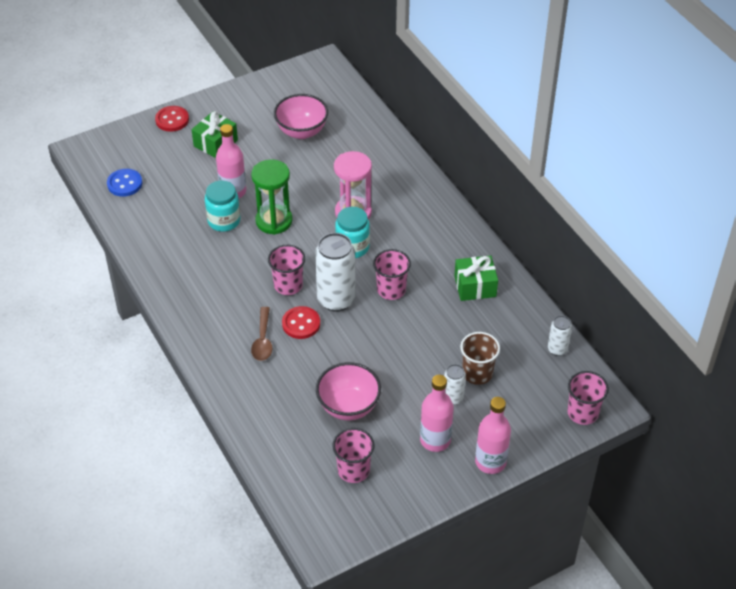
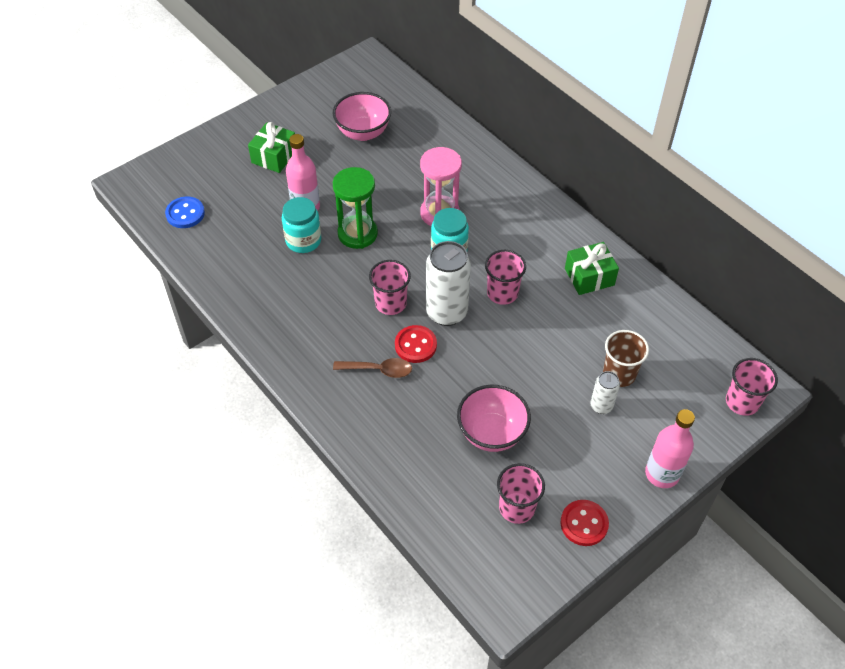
camera: 10 degrees left, 5 degrees up
red button [155,106,189,132] -> red button moved to [560,500,609,546]
brown spoon [251,307,272,361] -> brown spoon turned 75 degrees counterclockwise [333,358,412,378]
pink bottle [420,375,454,452] -> none
white can [548,315,572,356] -> none

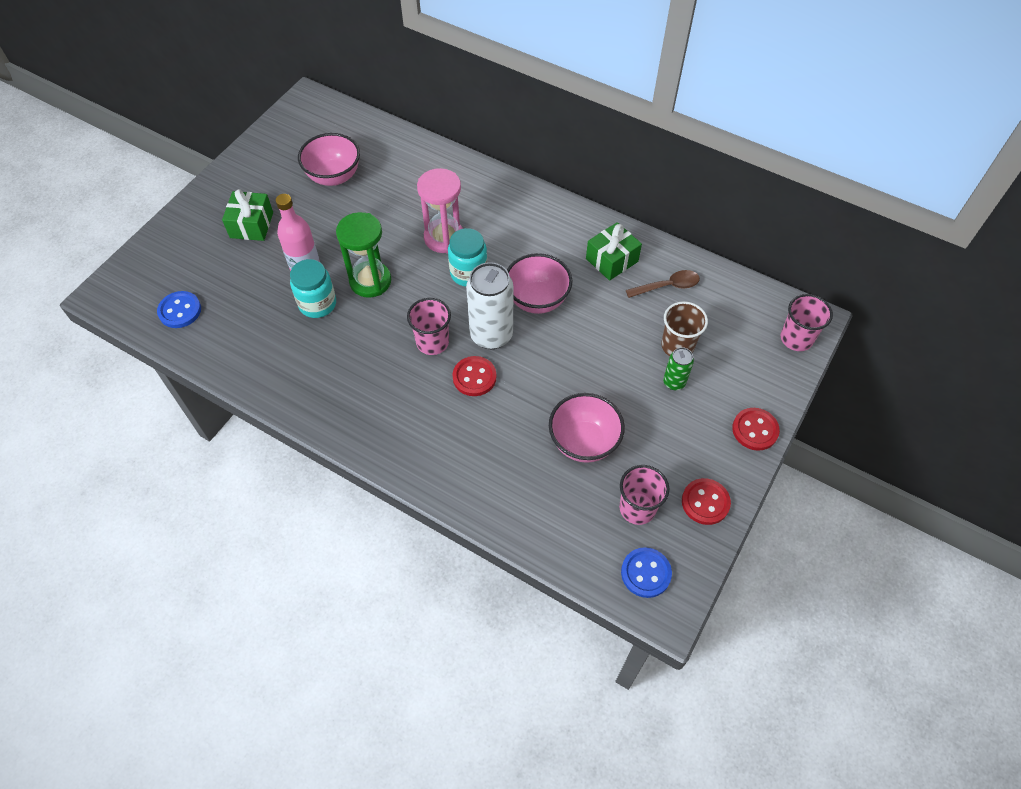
camera: 20 degrees left, 5 degrees up
brown spoon [333,358,412,378] -> brown spoon moved to [626,270,700,298]
pink cup [485,250,526,305] -> pink bowl [507,253,573,314]
white can [590,371,620,414] -> green can [663,347,694,390]
pink bottle [645,409,695,488] -> red button [732,408,780,451]
none -> blue button [621,547,672,598]

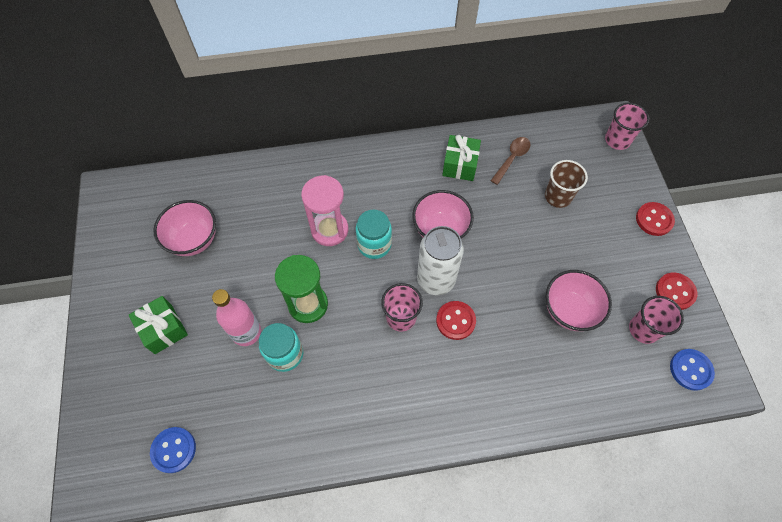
camera: 40 degrees left, 5 degrees up
green can [663,347,694,390] -> none

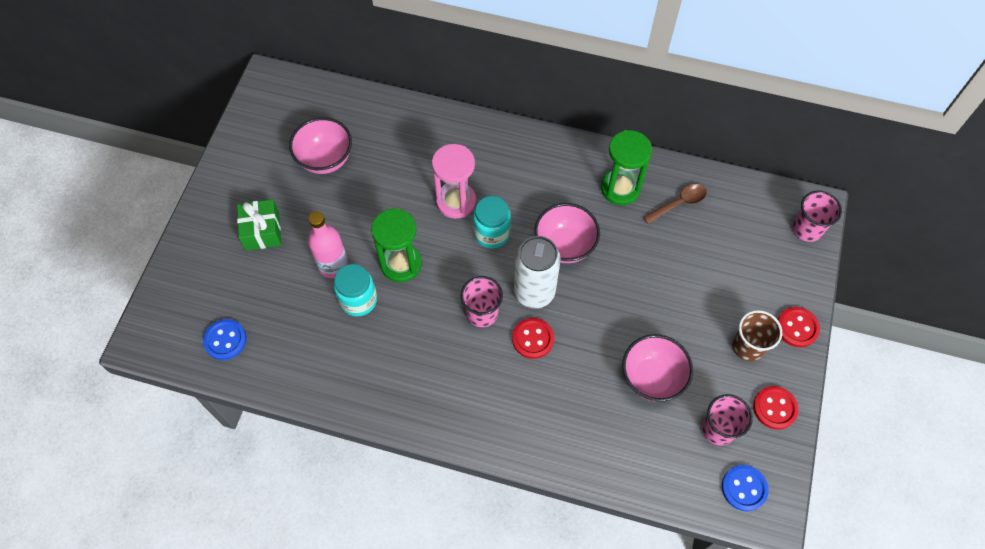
camera: 25 degrees right, 0 degrees up
green gift [442,135,481,181] -> green hourglass [601,130,652,205]
brown cup [545,160,588,208] -> brown cup moved to [733,310,782,362]

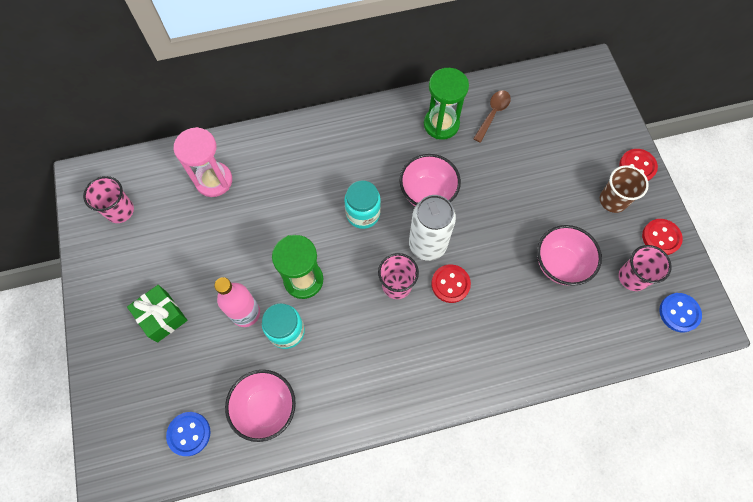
camera: 30 degrees left, 5 degrees up
pink bowl [289,117,352,174] -> pink bowl moved to [225,370,296,442]
pink hourglass [432,144,476,219] -> pink hourglass moved to [174,127,232,197]
pink cup [793,191,842,242] -> pink cup moved to [83,176,134,223]

